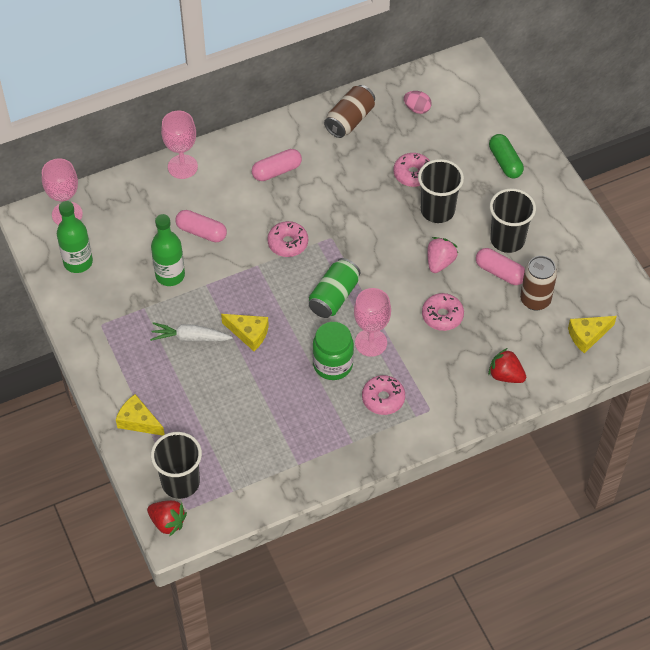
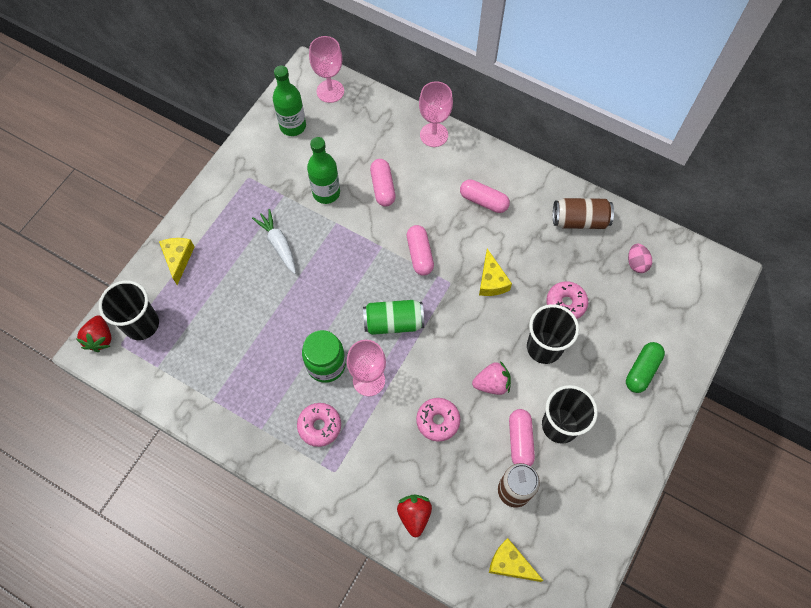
camera: 55 degrees right, 10 degrees up
yellow cheese [221,314,269,351] -> yellow cheese moved to [479,248,512,296]
pink donut [267,221,308,257] -> pink capsule [407,225,434,276]

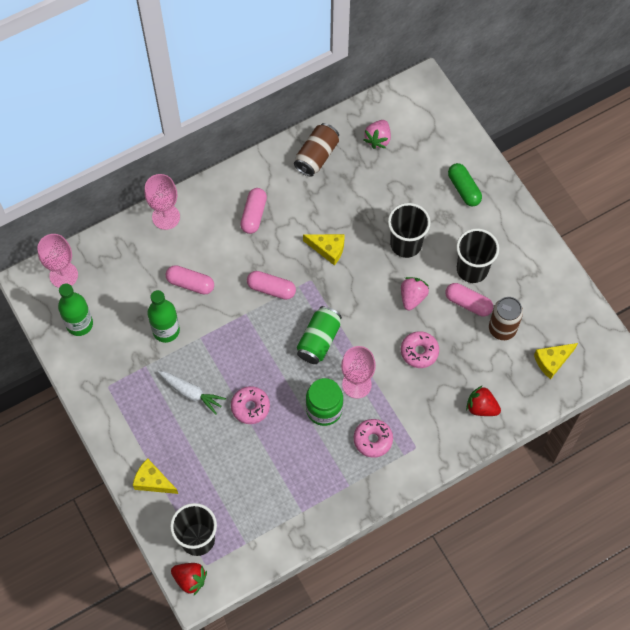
camera: 60 degrees left, 0 degrees up
white carrot [252,209,296,274] -> white carrot turned 150 degrees counterclockwise [158,371,226,415]
pink capsule [460,179,510,213] -> pink capsule turned 45 degrees counterclockwise [240,188,267,234]
pink donut [546,281,588,319] -> pink donut moved to [231,386,270,424]
pink egg [628,244,652,273] -> pink strawberry [364,120,391,149]

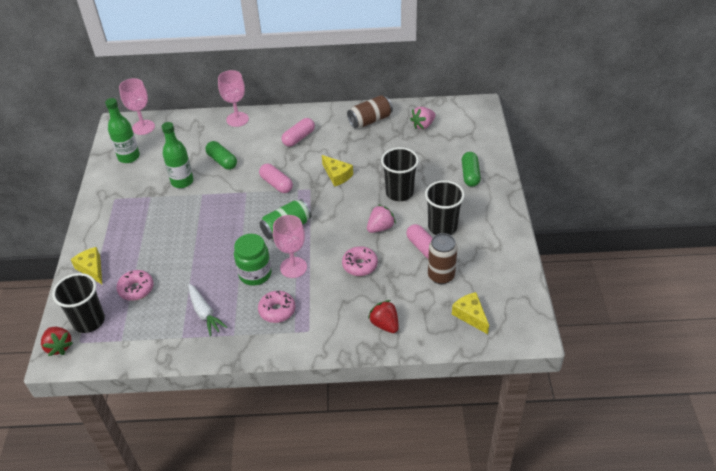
camera: 30 degrees right, 20 degrees down
white carrot [158,371,226,415] -> white carrot moved to [188,284,228,336]
pink capsule [166,265,214,295] -> green capsule [205,141,237,170]
pink donut [231,386,270,424] -> pink donut moved to [116,270,154,301]
yellow cheese [534,343,578,379] -> yellow cheese turned 60 degrees clockwise [452,292,489,334]

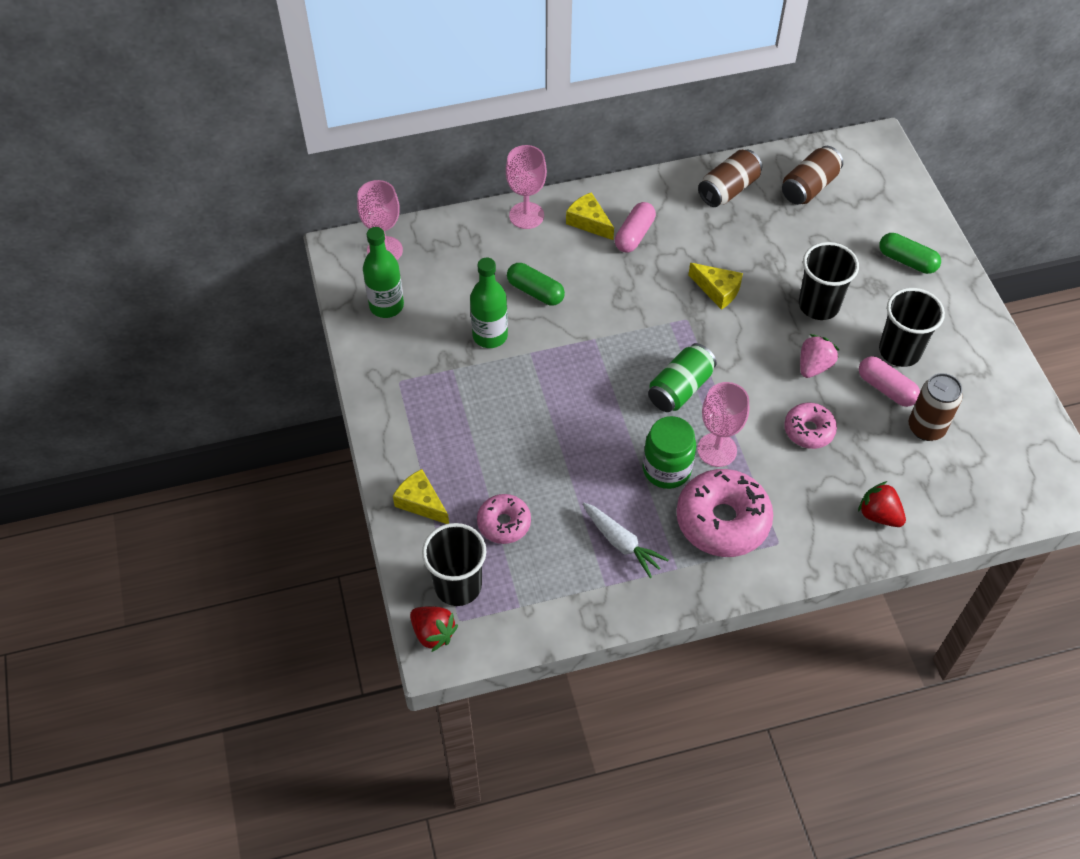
camera: 15 degrees left, 10 degrees up
pink donut [258,291,295,323] -> pink donut [676,469,773,557], size x1.77
pink capsule [259,164,293,193] -> none
pink strawberry [410,107,435,129] -> brown can [782,146,843,205]
yellow cheese [452,292,489,334] -> yellow cheese moved to [566,192,614,240]
green capsule [462,152,481,187] -> green capsule turned 45 degrees counterclockwise [879,233,941,274]

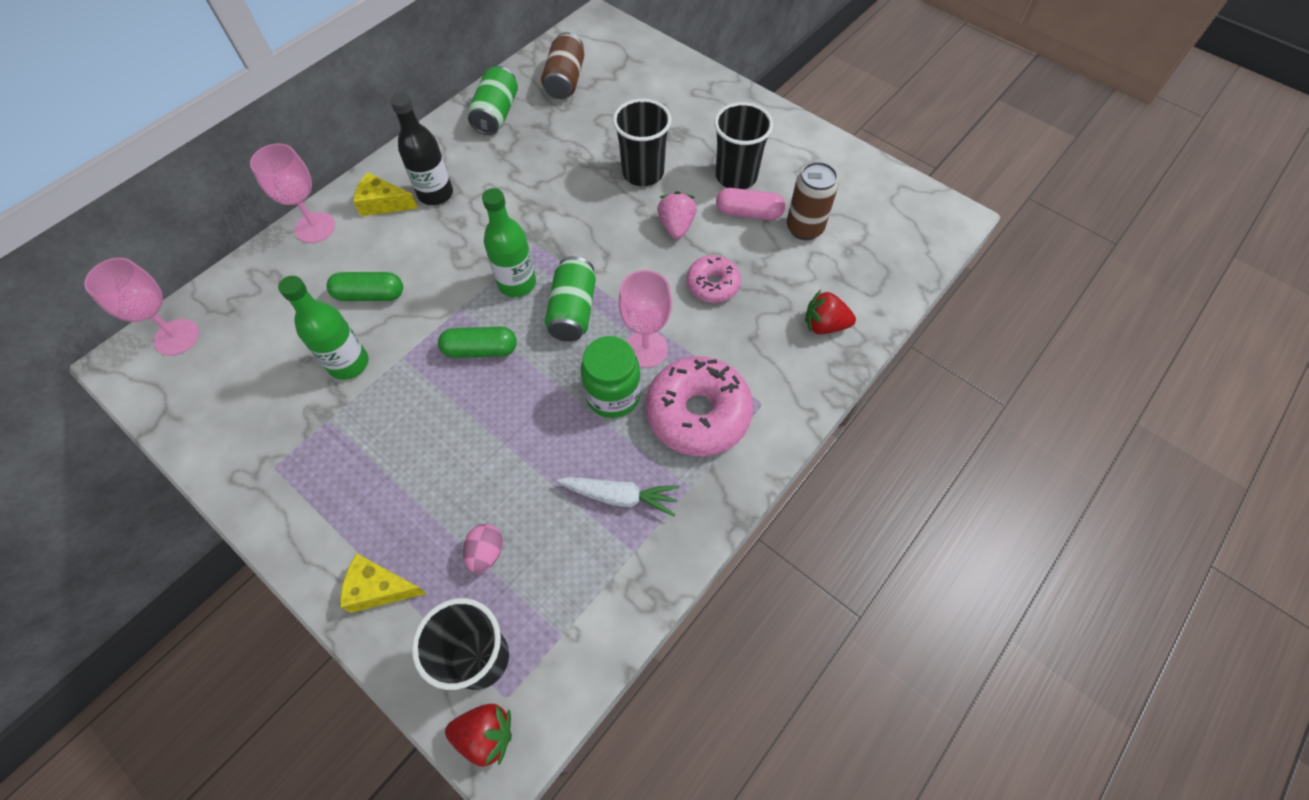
camera: 35 degrees left, 5 degrees up
green bottle [363,227,404,318] -> green bottle moved to [482,188,536,297]
pink donut [477,494,531,544] -> pink egg [463,524,503,573]
pink capsule [615,202,656,253] -> black bottle [390,93,453,205]
yellow cheese [688,263,743,310] -> none
brown can [698,150,762,207] -> green can [468,66,518,135]
green capsule [879,233,941,274] -> green capsule moved to [438,327,517,358]

